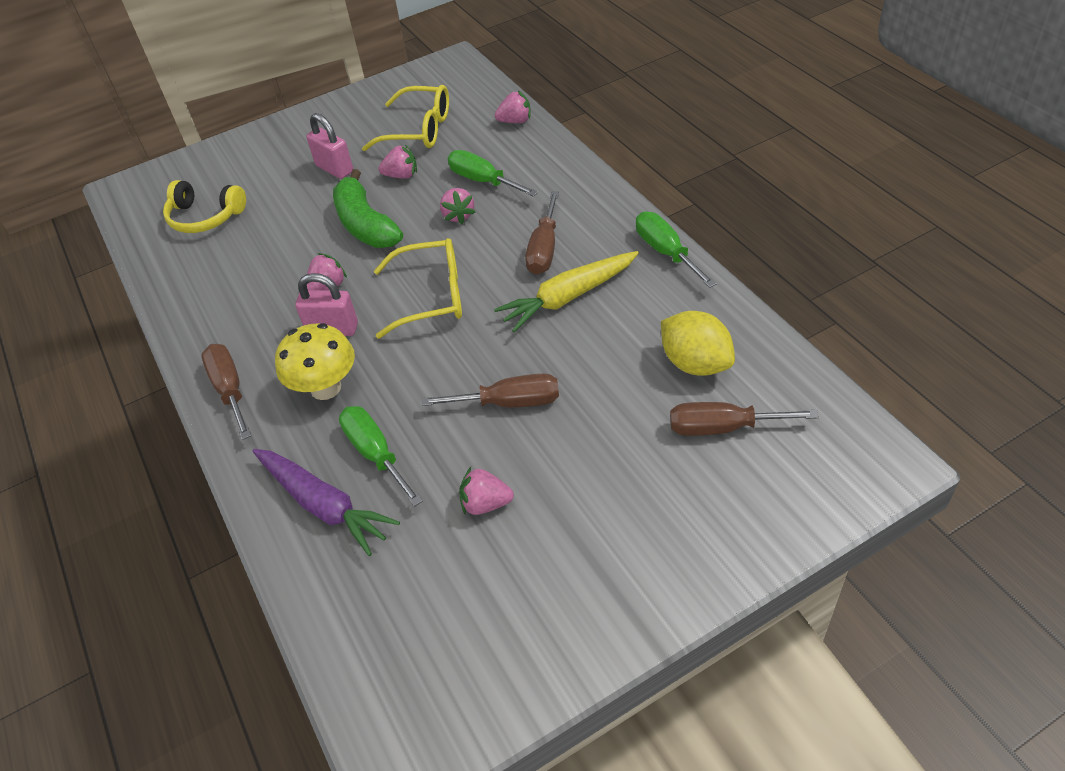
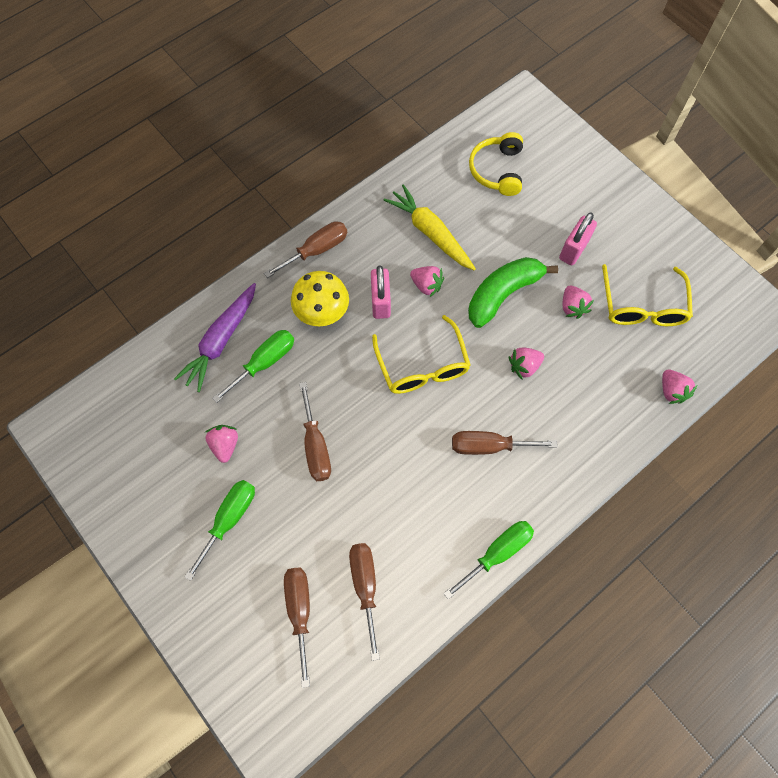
camera: 75 degrees right, 20 degrees up
green screwdriver [448,150,538,197] -> green screwdriver moved to [185,480,255,581]
yellow carrot [494,251,639,332] -> yellow carrot moved to [384,184,476,271]
yellow lemon [661,311,735,376] -> brown screwdriver [349,543,380,661]

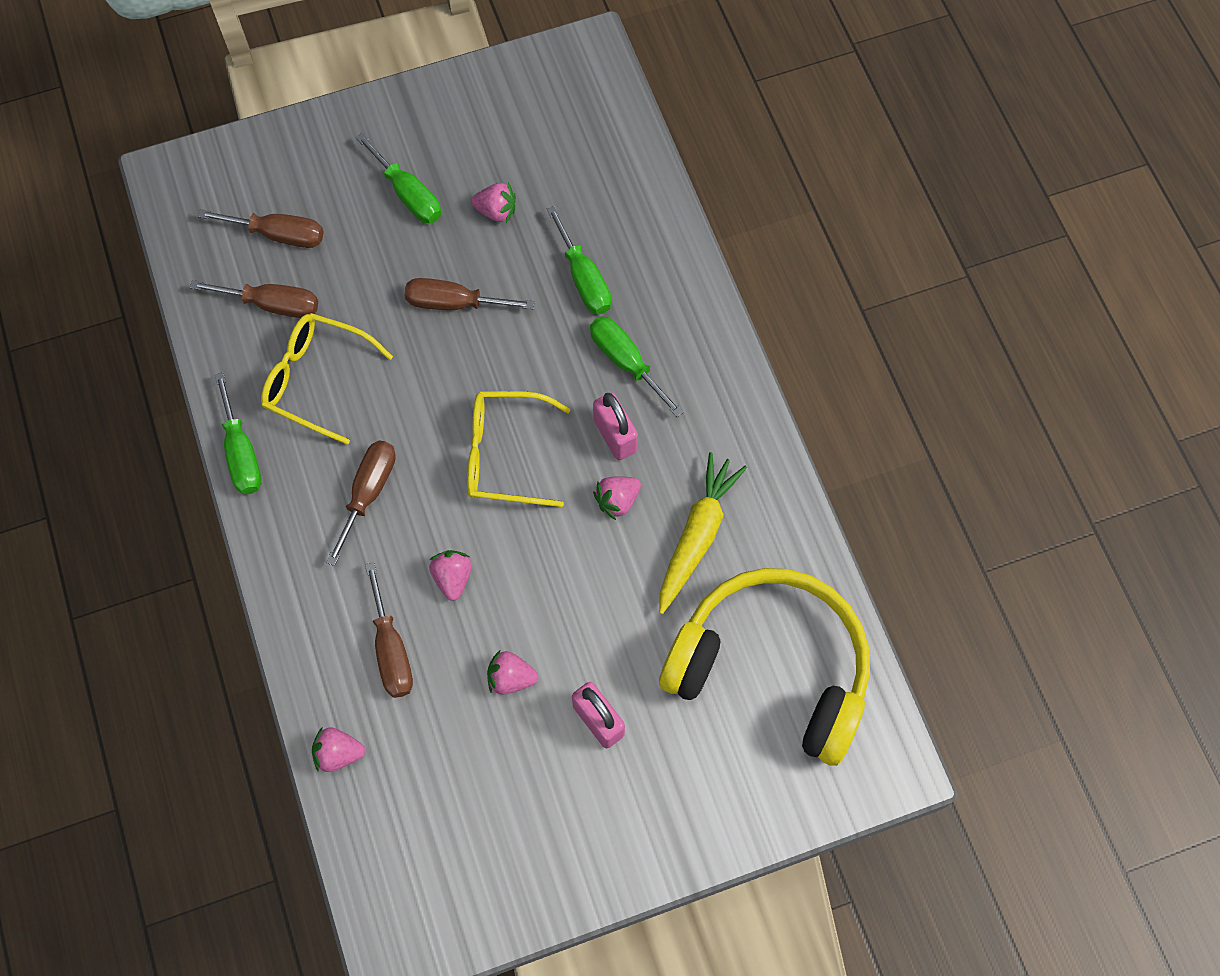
camera: 110 degrees right, 0 degrees up
purple carrot [174,283,256,392] -> none
brown screwdriver [264,221,347,278] -> brown screwdriver moved to [365,562,413,698]
yellow mushroom [291,271,349,326] -> green screwdriver [590,316,684,417]
pink padlock [371,265,391,319] -> pink padlock turned 45 degrees clockwise [593,392,638,460]
yellow carrot [384,184,476,271] -> yellow carrot turned 45 degrees counterclockwise [659,452,747,614]
green banana [468,257,558,328] -> none
yellow headphones [469,132,523,196] -> yellow headphones [659,568,870,766], size x1.98
yellow glasses [602,264,693,326] -> yellow glasses moved to [261,313,393,445]

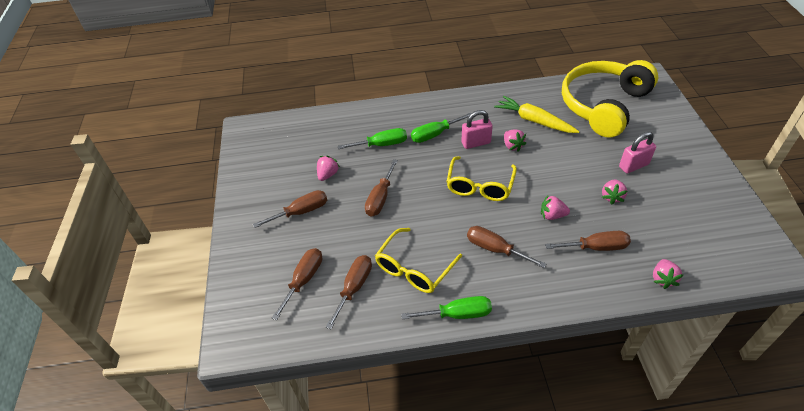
camera: 75 degrees left, 20 degrees down
green screwdriver [355,133,441,223] -> brown screwdriver [253,190,327,228]

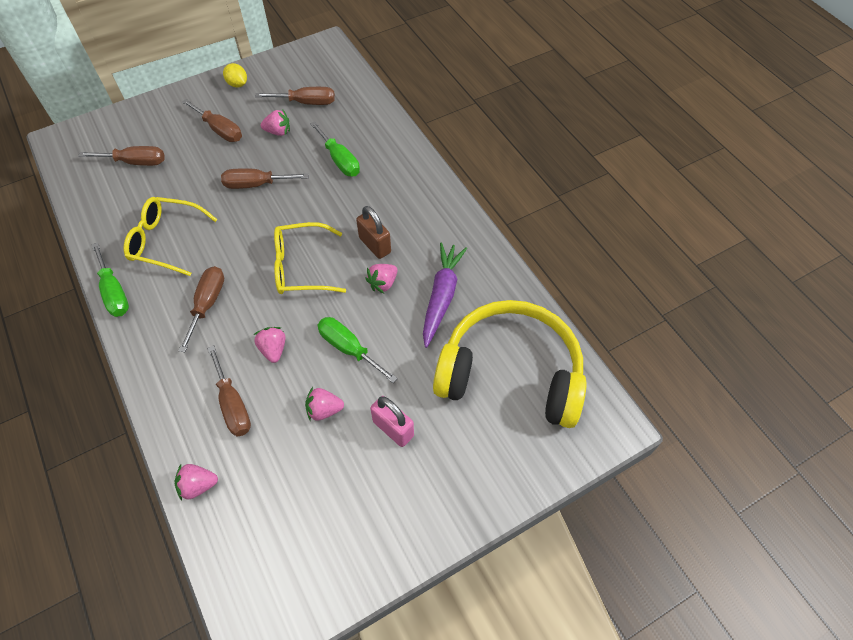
camera: 65 degrees right, 10 degrees up
brown screwdriver [326,255,372,329] -> brown screwdriver moved to [255,87,335,105]
green screwdriver [411,113,471,143] -> green screwdriver moved to [317,317,398,383]
pink padlock [461,110,493,149] -> brown padlock [356,206,391,259]
yellow carrot [494,96,580,133] -> purple carrot [423,242,467,348]
none -> yellow lemon [223,63,247,88]

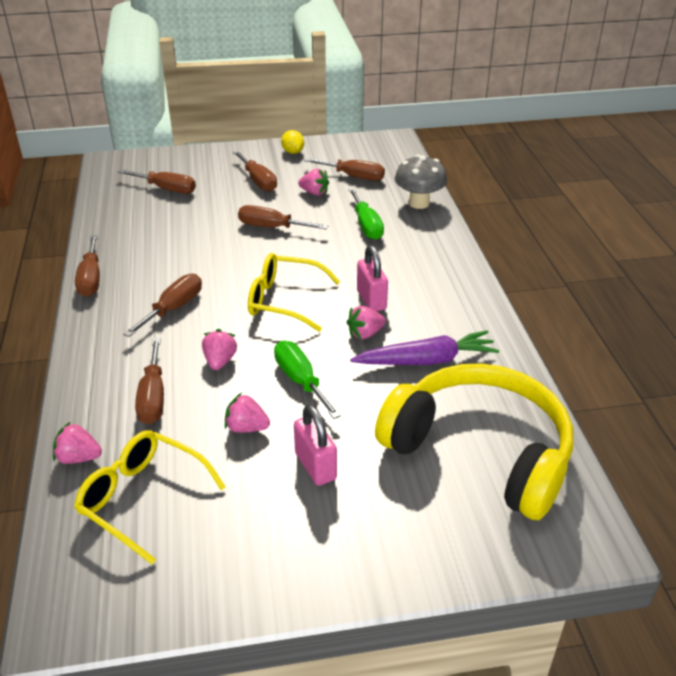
camera: 20 degrees right, 20 degrees down
green screwdriver [92,242,129,317] -> brown screwdriver [75,235,100,297]
yellow glasses [123,197,218,276] -> yellow glasses moved to [74,430,225,564]
brown padlock [356,206,391,259] -> pink padlock [357,245,388,311]
purple carrot [423,242,467,348] -> purple carrot turned 45 degrees clockwise [350,330,499,365]
none -> grey mushroom [395,155,447,209]

